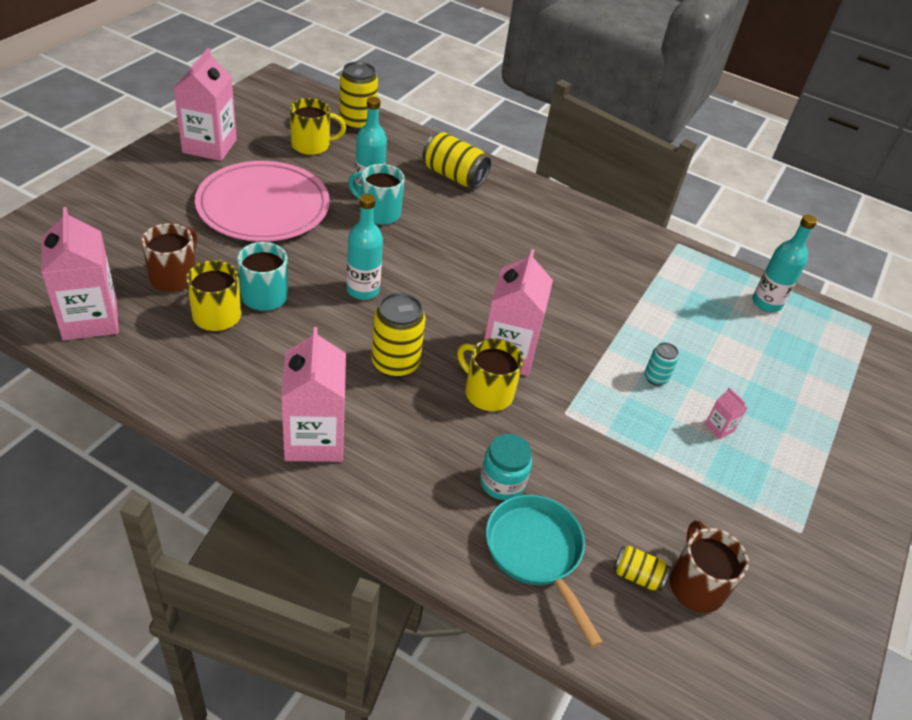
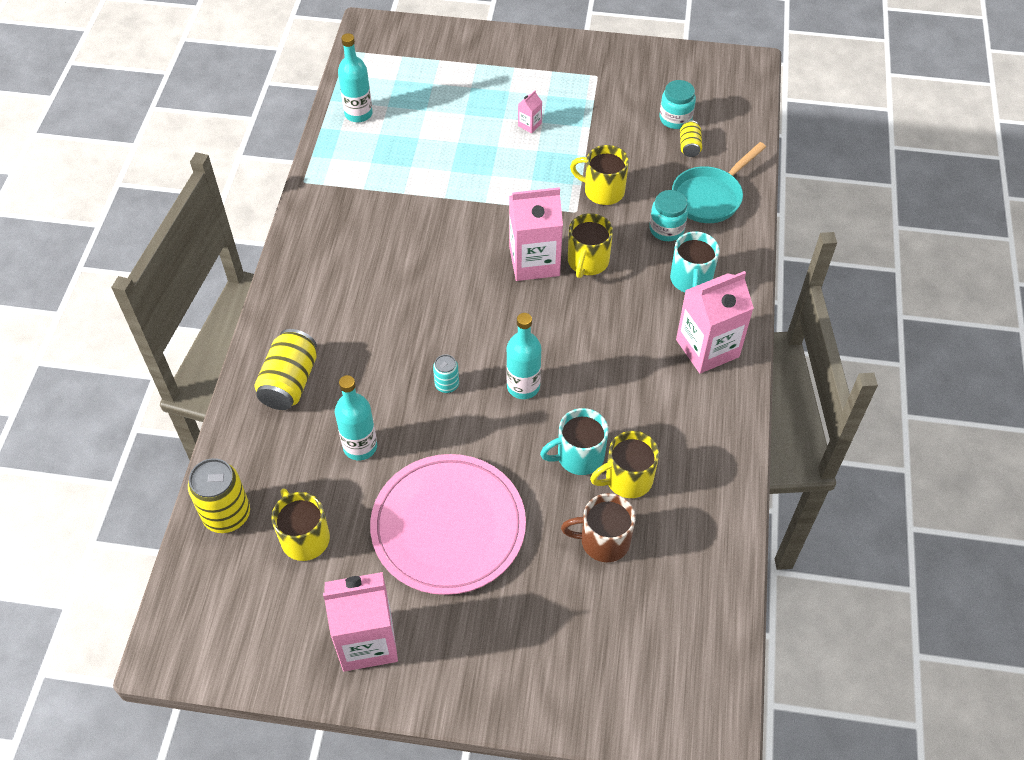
camera: 105 degrees left, 10 degrees up
pink carton [41,207,119,340] -> none
turquoise mug [348,164,405,225] -> turquoise mug moved to [670,231,720,292]
yellow can [371,293,426,378] -> none
turquoise can [645,342,679,386] -> turquoise can moved to [433,354,459,393]
brown mug [670,520,749,613] -> turquoise jar [660,80,696,129]
none -> yellow mug [570,145,629,205]

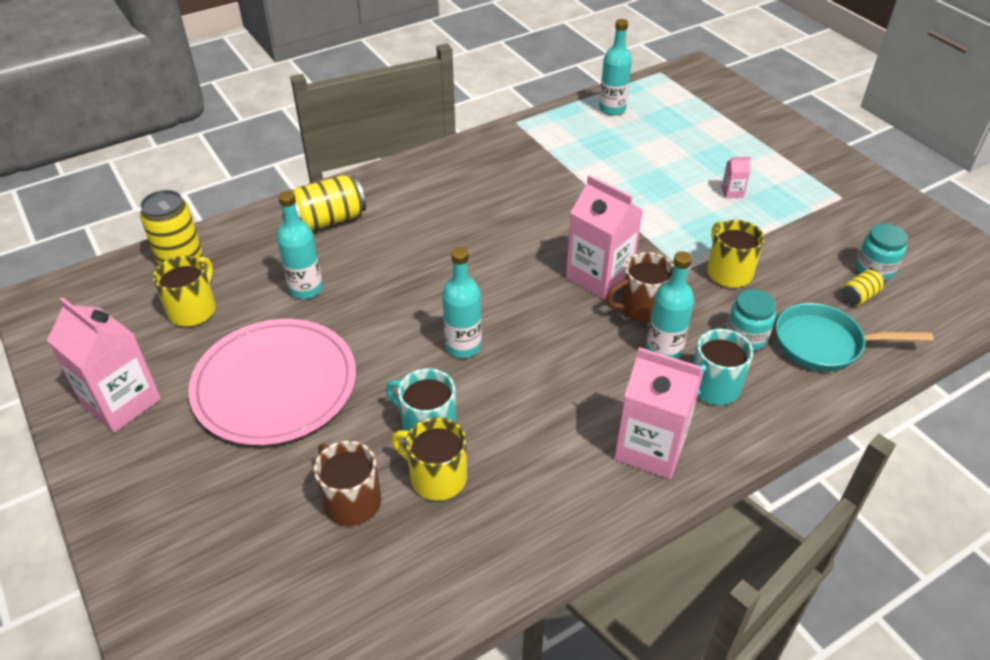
camera: 50 degrees right, 10 degrees down
turquoise can [433,354,459,393] -> none
yellow mug [568,213,613,278] -> brown mug [606,252,674,322]
none -> turquoise bottle [646,251,694,359]

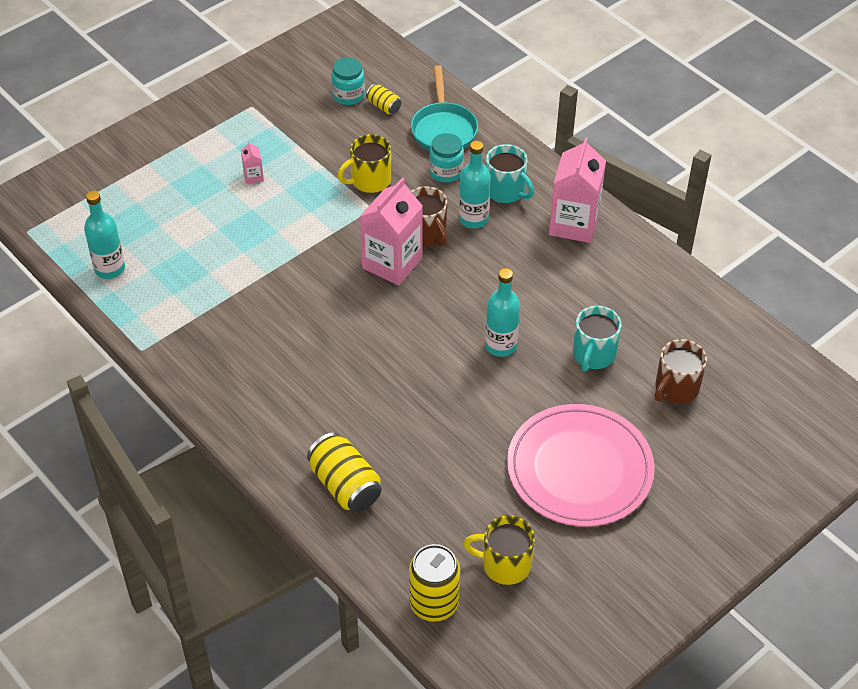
camera: 100 degrees left, 5 degrees up
pink carton [47,297,161,433] -> none
turquoise bottle [277,191,323,299] -> none
yellow mug [392,417,467,501] -> none

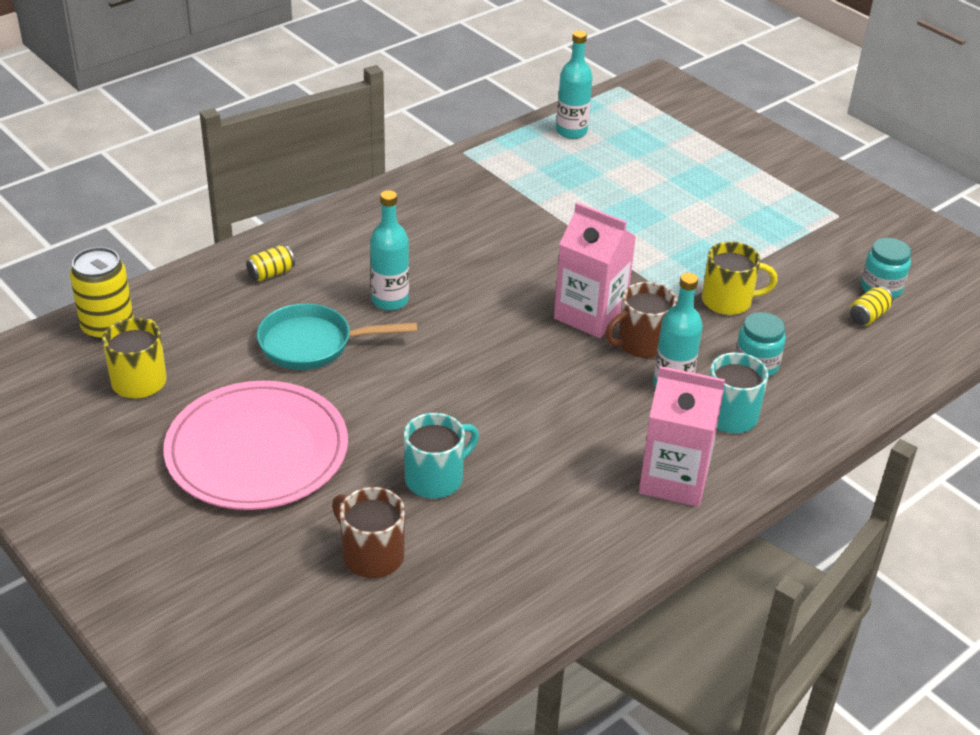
camera: 90 degrees right, 10 degrees down
pink carton [241,141,264,184] -> none
yellow can [307,433,381,512] -> yellow can [246,246,295,281], size x0.54
yellow mug [337,134,391,193] -> yellow mug turned 120 degrees clockwise [702,241,778,315]
turquoise pan [411,65,478,151] -> turquoise pan moved to [257,303,417,370]
turquoise bottle [485,268,520,357] -> turquoise bottle moved to [370,190,409,311]
turquoise mug [573,306,622,372] -> turquoise mug turned 120 degrees clockwise [404,413,479,499]

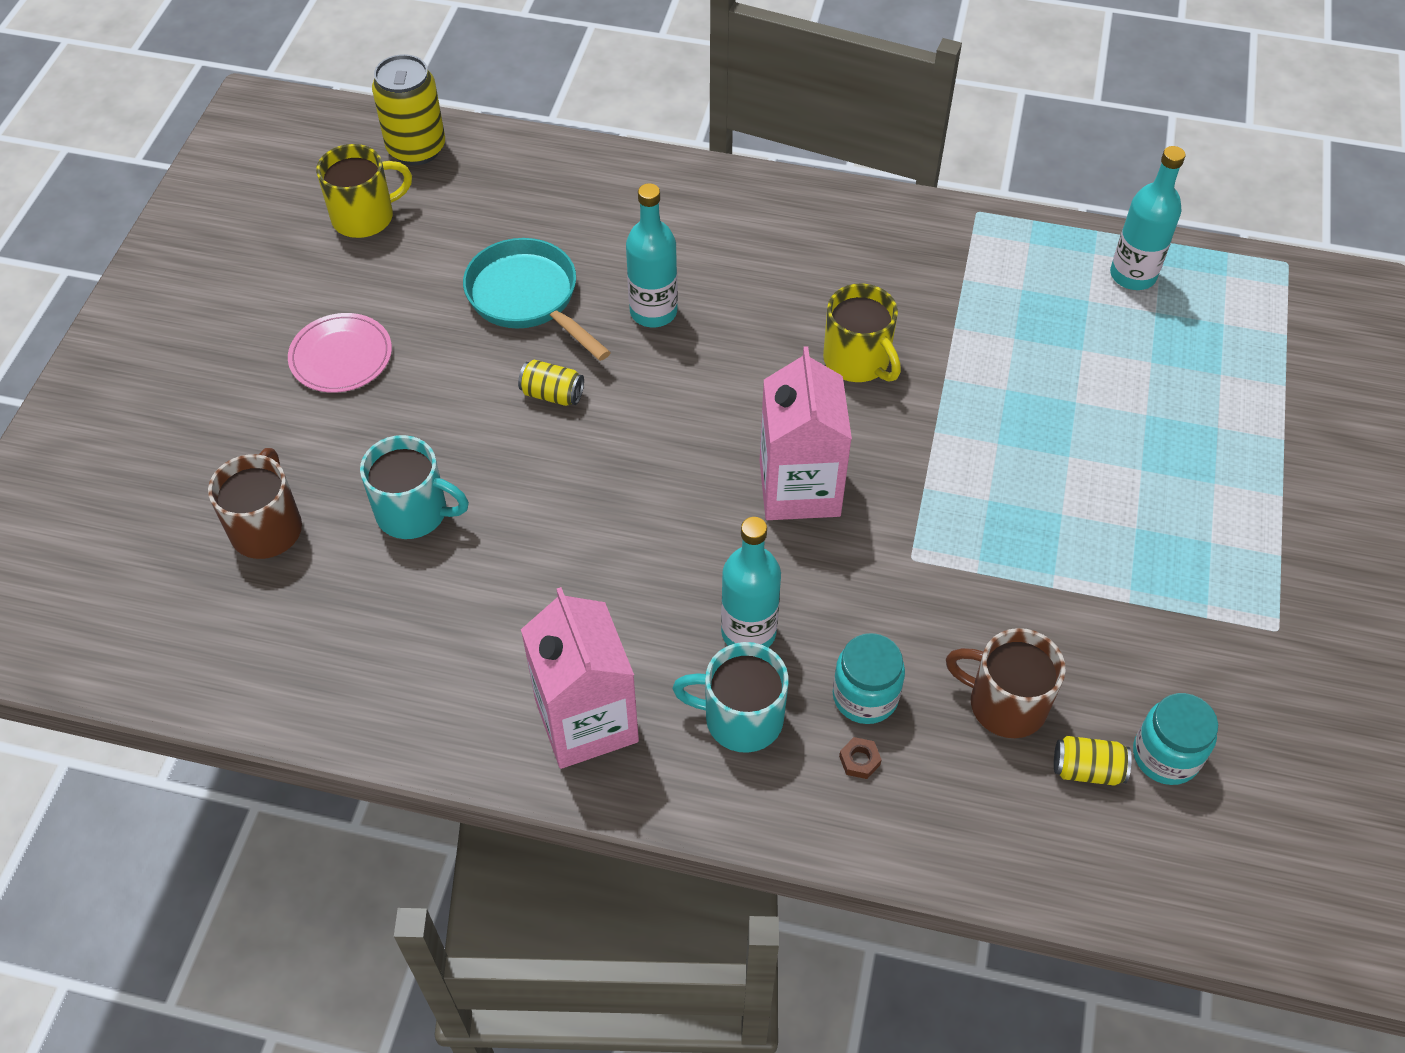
camera: 55 degrees right, 15 degrees up
pink plate [163,381,348,510] -> pink plate [288,313,392,393], size x0.49
yellow can [246,246,295,281] -> yellow can moved to [518,360,584,406]
brown mug [605,282,677,358] -> brown mug moved to [946,628,1066,738]
yellow mug [702,241,778,315] -> yellow mug moved to [823,284,901,382]
none -> brown nut [839,737,882,779]

